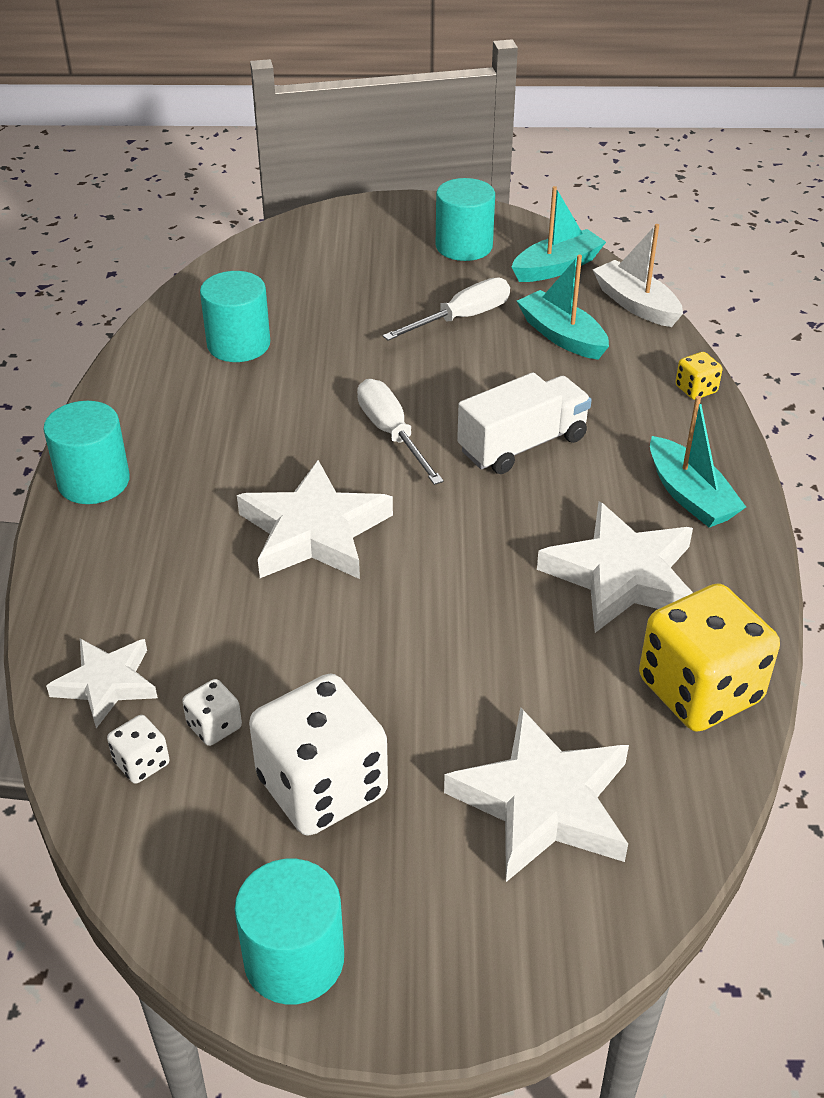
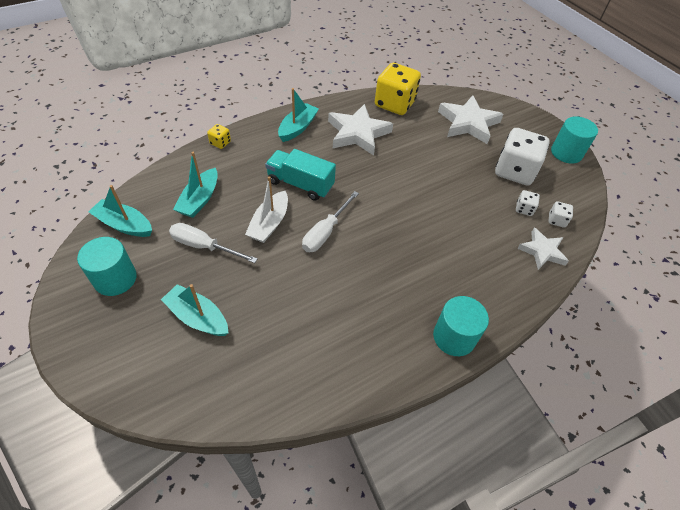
camera: 125 degrees left, 10 degrees up
turquoise cylinder [200,271,270,362] -> none
white star [237,460,393,579] -> none
white truck [457,372,592,474] -> turquoise truck [265,149,336,201]
white boat [593,224,683,327] -> white boat moved to [245,176,288,243]
none -> turquoise boat [161,284,228,336]

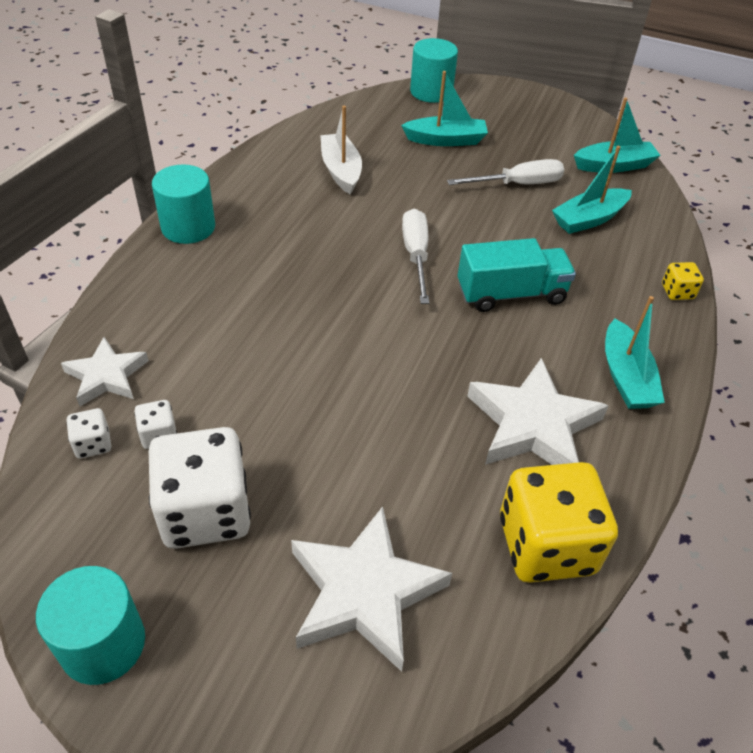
camera: 145 degrees right, 5 degrees down
turquoise cylinder [77,237,137,296] -> turquoise cylinder moved to [410,38,458,103]
turquoise boat [173,152,218,218] -> turquoise boat turned 105 degrees counterclockwise [552,146,632,234]
white boat [245,176,288,243] -> white boat moved to [320,106,362,195]

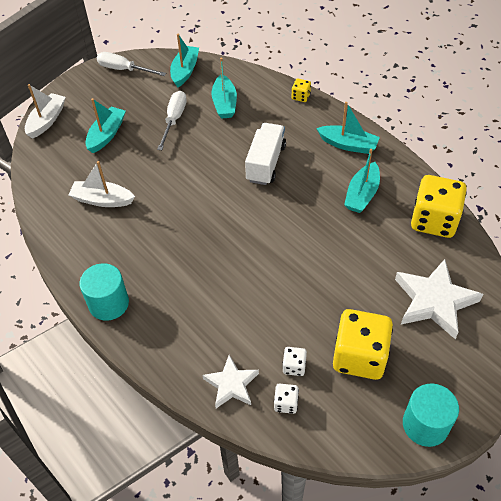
camera: 60 degrees left, 5 degrees up
white dice [149,427,251,549] -> yellow dice [333,309,393,380]
white screwdriver [402,209,429,304] -> white screwdriver moved to [97,52,166,76]
turquoise cylinder [410,38,458,103] -> white boat [25,84,66,139]
turquoise truck [458,238,576,312] -> white truck [245,123,286,185]
white star [467,358,609,465] -> turquoise boat [344,149,380,213]

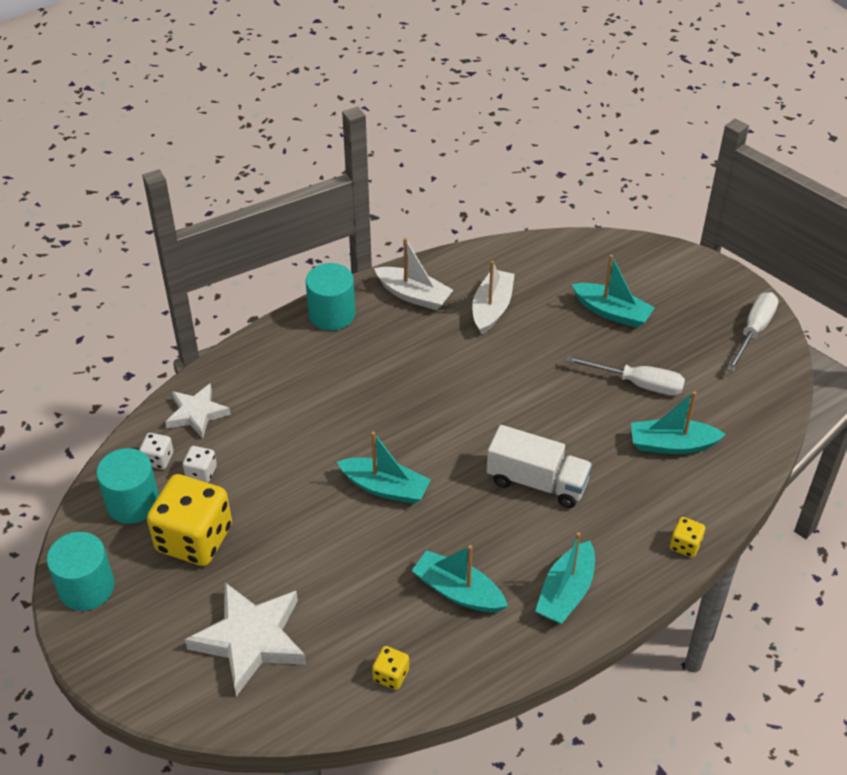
camera: 95 degrees right, 5 degrees down
white boat [25,84,66,139] -> white boat moved to [374,238,453,310]
turquoise boat [170,34,199,88] -> turquoise boat moved to [337,432,431,504]
yellow dice [411,175,467,238] -> yellow dice [372,646,409,690], size x0.44
none -> turquoise cylinder [96,448,159,524]

